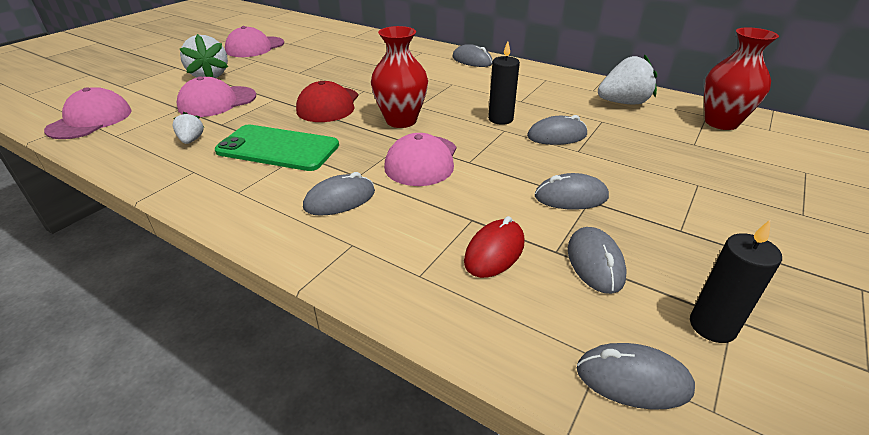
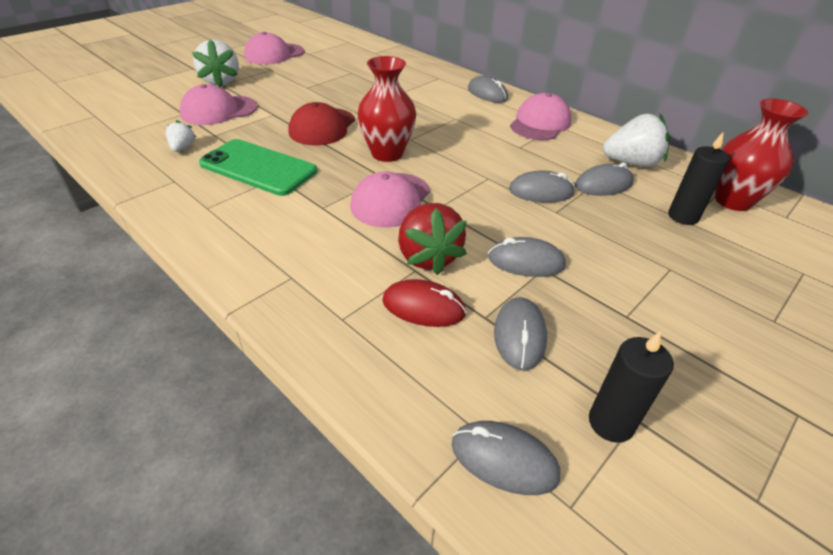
camera: 10 degrees right, 5 degrees up
pink cap [44,87,132,139] -> pink cap moved to [510,93,572,140]
grey mouse [303,172,375,216] -> grey mouse moved to [575,163,634,196]
red mouse [464,216,525,278] -> red mouse turned 60 degrees clockwise [383,279,467,327]
black candle [488,42,520,125] -> black candle moved to [668,132,730,225]
none -> red strawberry [398,203,467,275]

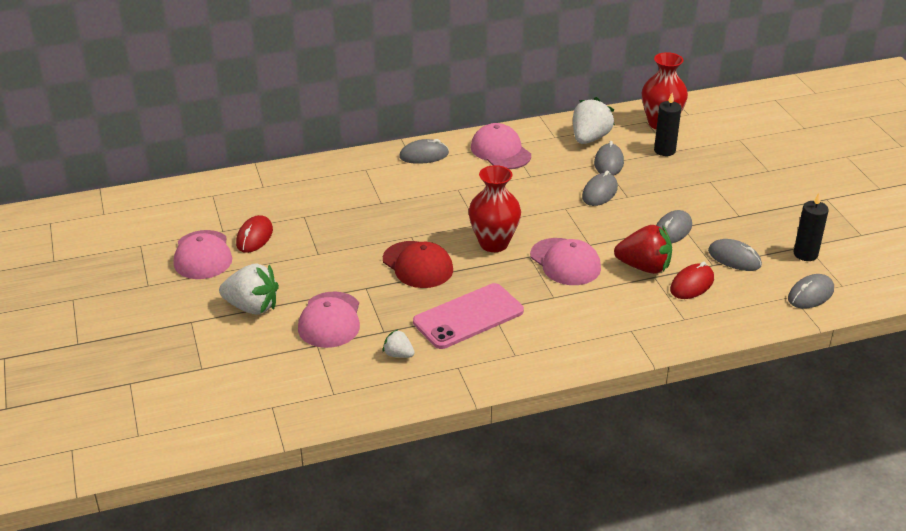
camera: 60 degrees left, 5 degrees down
green phone [199,139,317,196] -> pink phone [413,283,524,349]
none -> red mouse [236,215,273,253]

